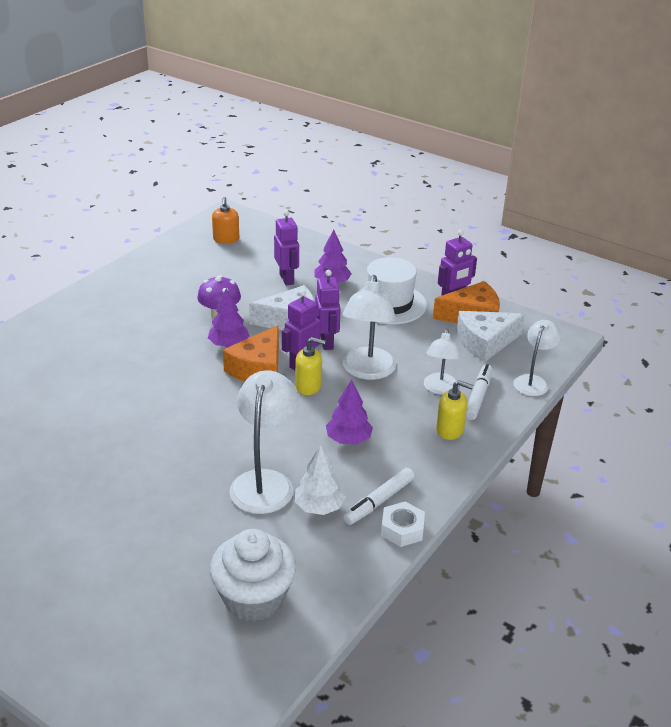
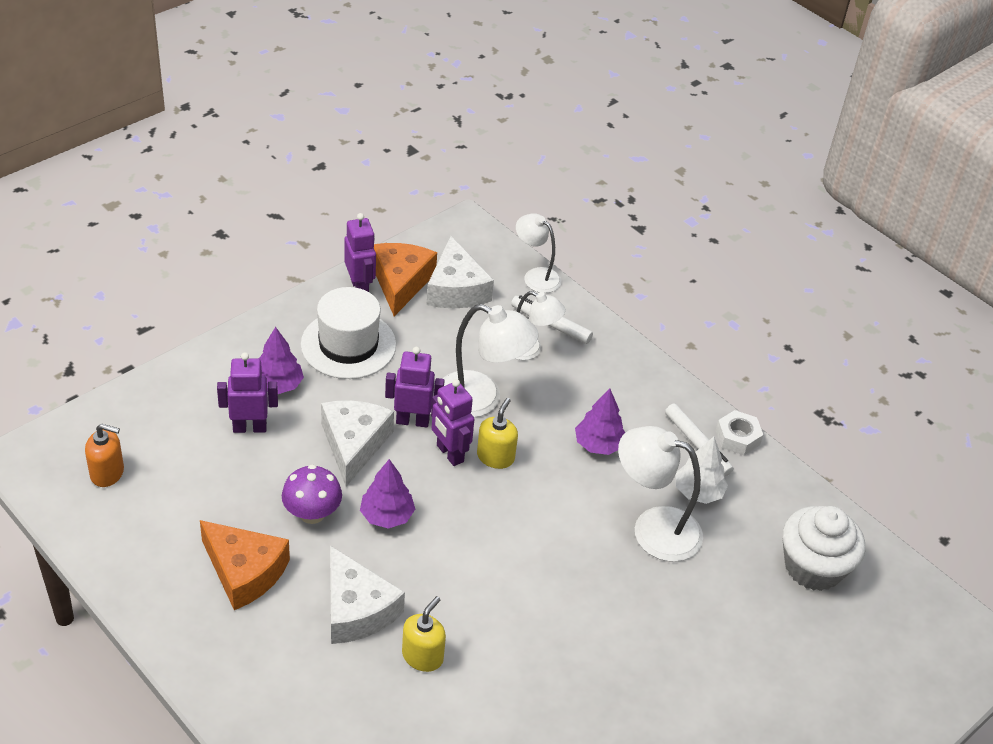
camera: 80 degrees left, 10 degrees up
orange cheese [223,325,279,382] -> orange cheese moved to [200,520,290,610]
yellow soap dispenser [436,380,473,440] -> yellow soap dispenser moved to [402,596,446,672]
none -> white cheese [330,545,405,644]

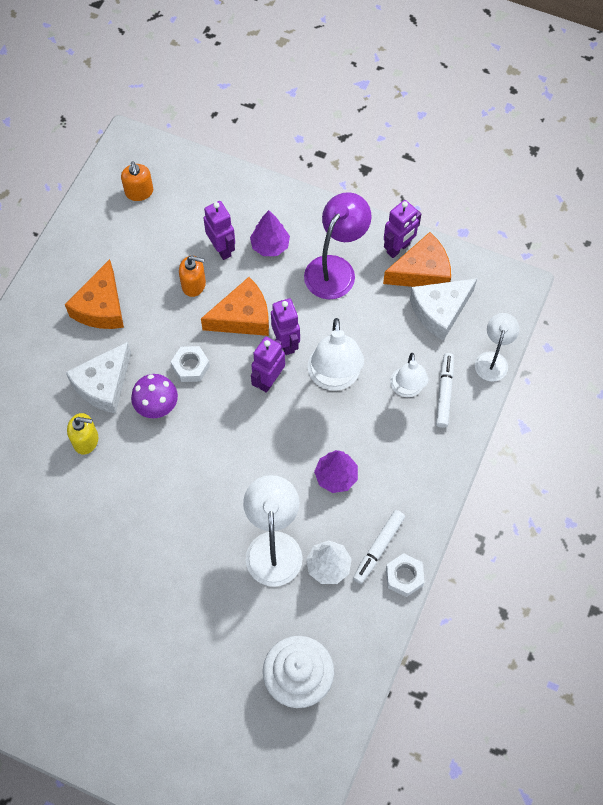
camera: 70 degrees right, 20 degrees up
purple mushroom [282,464,342,524] -> purple mushroom moved to [131,374,178,418]
white hat [301,287,396,379] -> purple lamp [304,192,372,299]
white cheese [321,401,394,486] -> orange cheese [201,277,269,336]
purple tree [360,459,415,529] -> white nut [171,346,210,382]
yellow soap dispenser [477,398,518,469] -> none
none -> orange soap dispenser [179,256,206,297]

